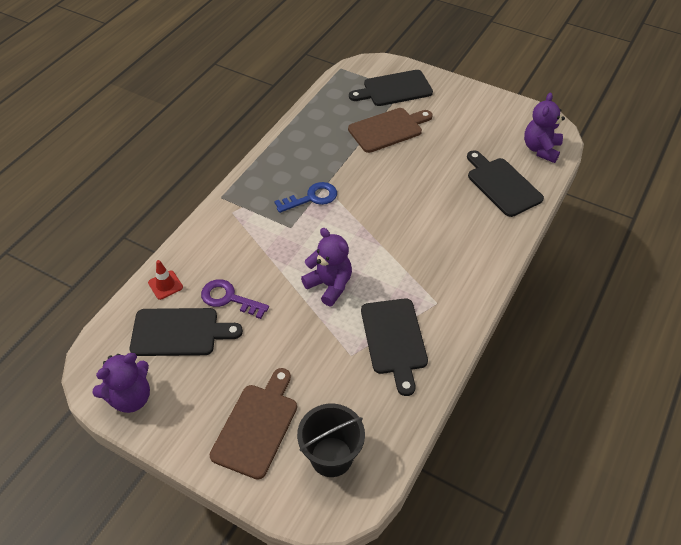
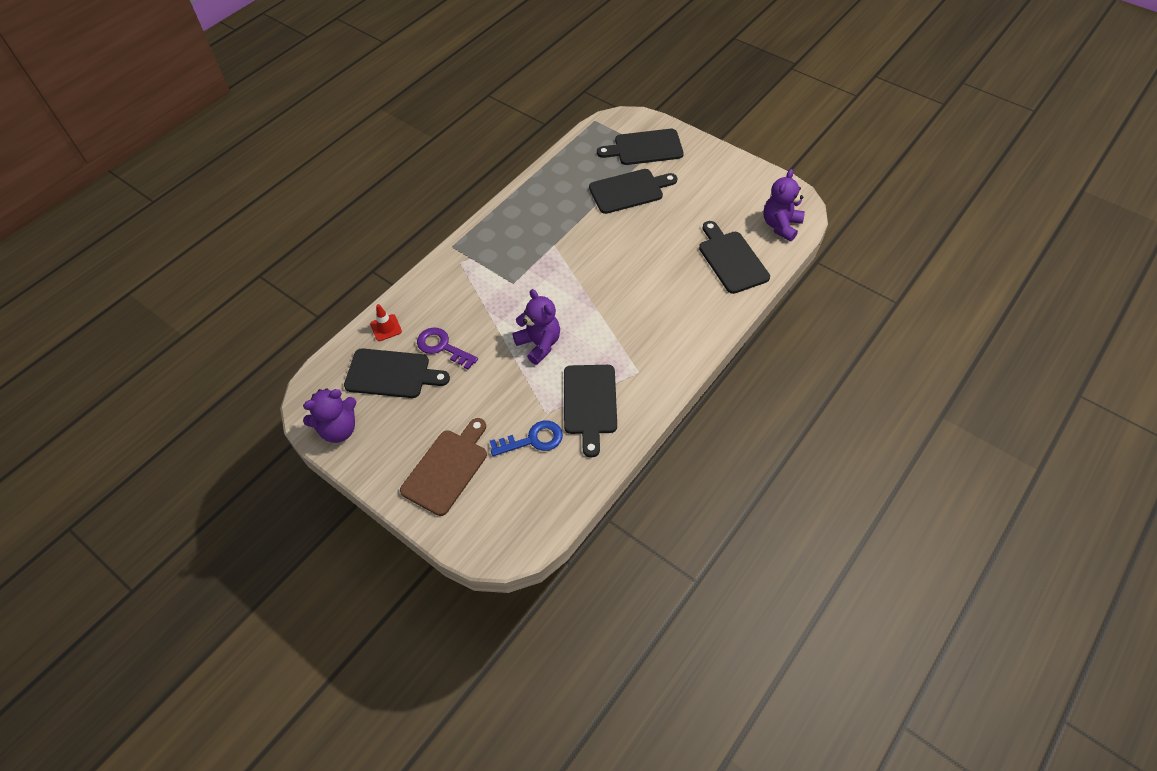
camera: 10 degrees right, 5 degrees up
blue key [274,182,337,213] -> blue key moved to [490,421,563,456]
black bucket [297,404,365,477] -> none
brown cutting board [348,108,433,153] -> black cutting board [589,169,678,214]

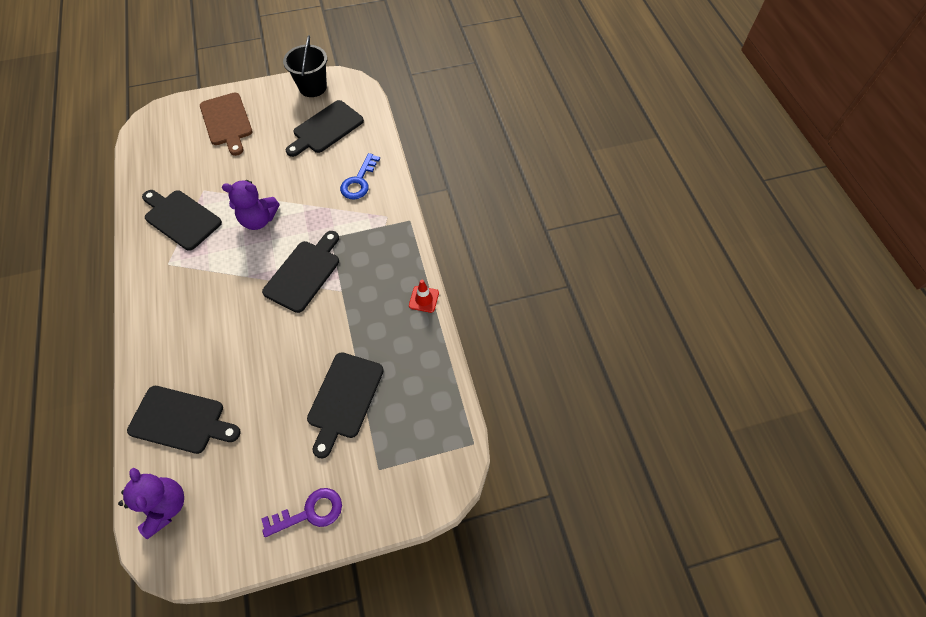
camera: 125 degrees right, 5 degrees up
purple teddy bear [303,388,356,443] -> black bucket [283,35,327,97]
red traffic cone [370,304,402,341] -> red traffic cone moved to [409,280,439,313]
purple key [417,327,478,370] -> purple key moved to [261,488,342,537]
blue key [490,421,563,456] -> blue key moved to [340,153,380,200]
black cutting board [597,129,684,165] -> black cutting board moved to [262,231,339,313]

